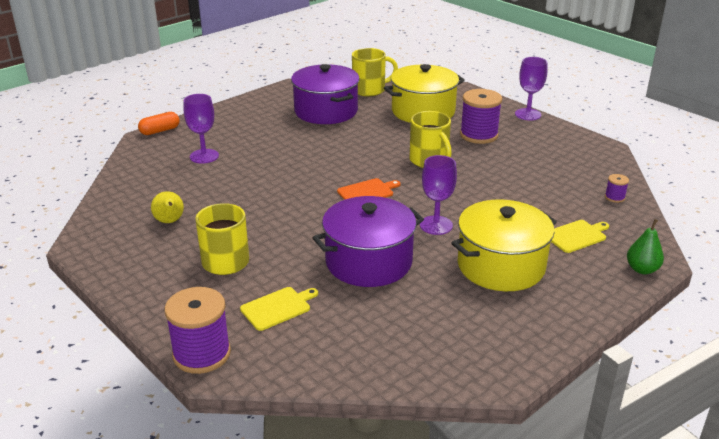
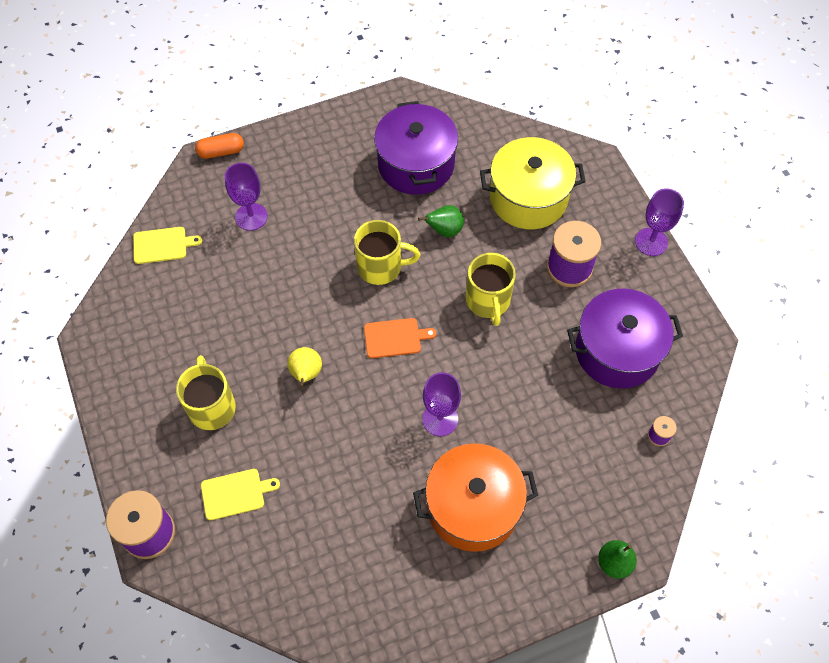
camera: 20 degrees right, 30 degrees up
yellow pear [151,191,184,223] -> yellow pear moved to [287,347,322,388]
purple pot [312,196,424,287] -> purple pot moved to [567,289,683,388]
yellow mug [352,48,398,96] -> yellow mug moved to [354,220,420,285]
yellow pot [451,199,557,291] -> orange pot [413,443,538,552]
yellow cutting board [551,220,609,253] -> yellow cutting board moved to [133,227,202,264]
none -> green pear [418,205,464,237]

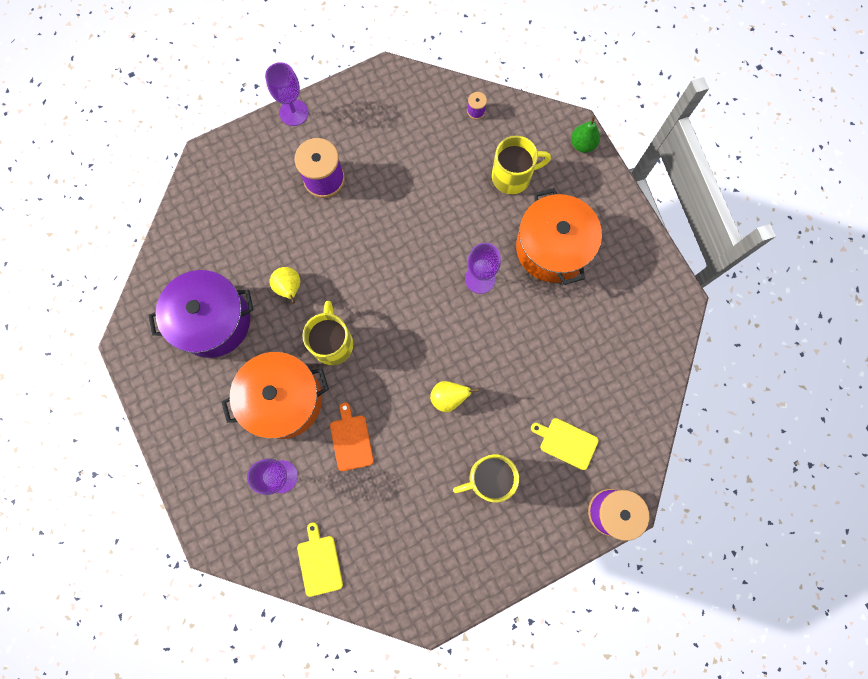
camera: 95 degrees left, 15 degrees up
orange capsule [195,133,244,159] -> none
yellow cutting board [201,469,280,520] -> yellow cutting board turned 45 degrees counterclockwise [531,418,599,470]
orange cutting board [364,318,436,358] -> orange cutting board moved to [330,403,374,471]
green pear [418,205,464,237] -> yellow pear [269,267,300,303]
yellow mug [466,253,516,326] -> yellow mug moved to [492,136,551,194]
yellow pot [480,137,586,229] -> none
purple pot [567,289,683,388] -> none
none -> orange pot [221,352,329,439]

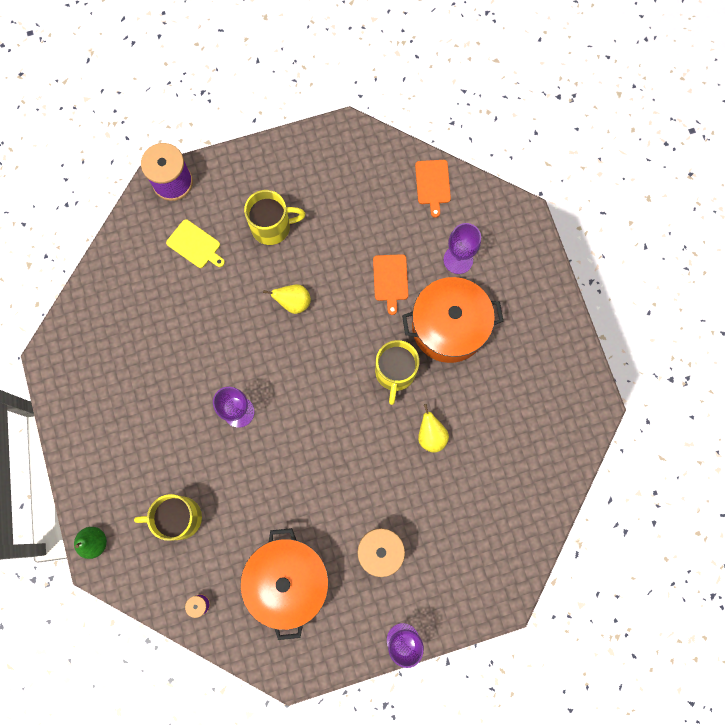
camera: 170 degrees left, 0 degrees up
purple pot [148,270,254,358] -> none
yellow cutting board [297,522,343,597] -> orange cutting board [415,160,451,218]
orange pot [516,188,602,285] -> orange pot moved to [240,528,329,640]

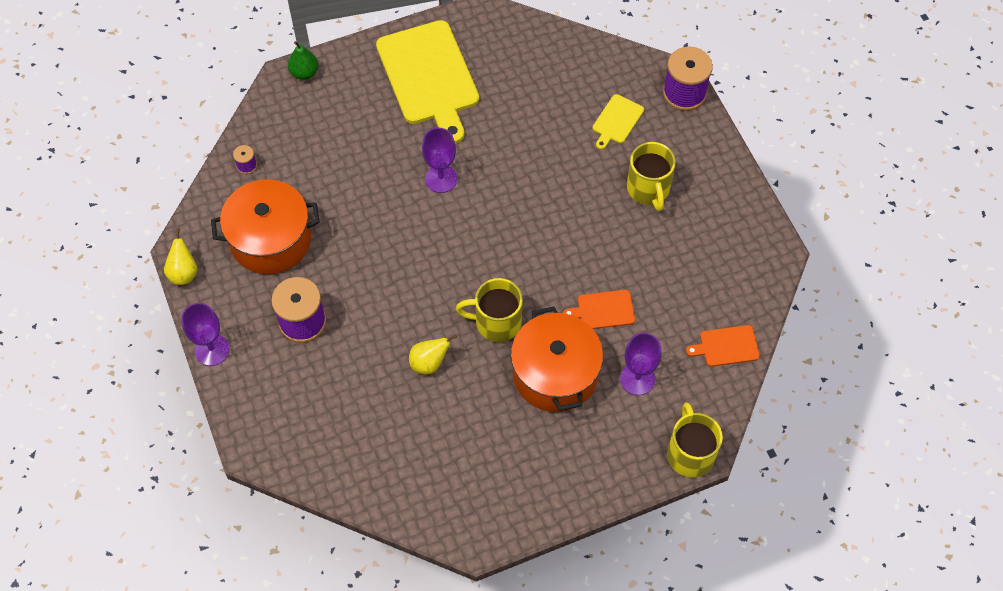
camera: 85 degrees right, 15 degrees down
yellow mug [134,494,202,541] -> yellow mug moved to [667,402,723,478]
yellow pear [263,284,311,314] -> yellow pear moved to [164,228,198,285]
none -> yellow cutting board [376,20,479,144]

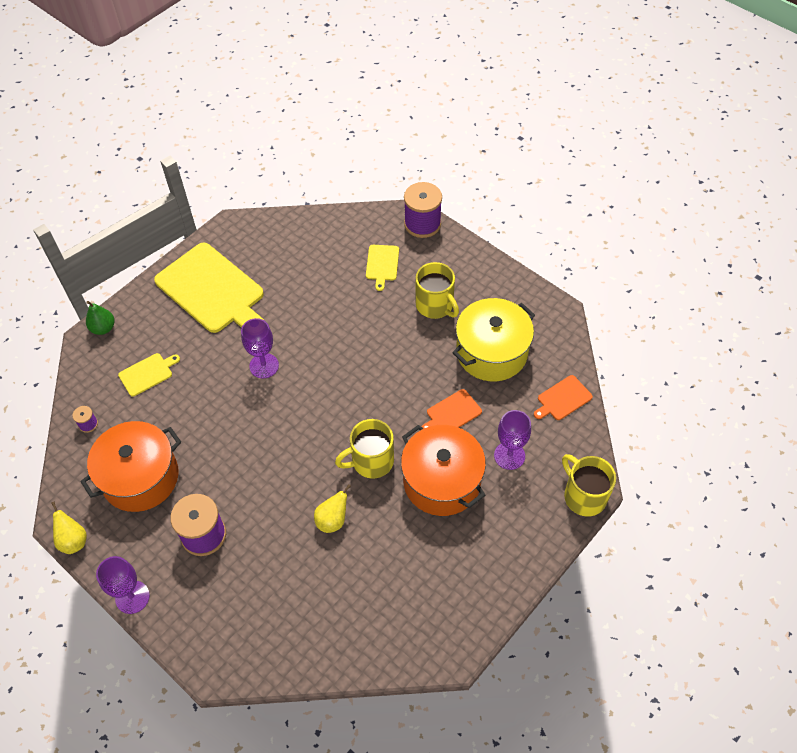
camera: 25 degrees left, 5 degrees down
none -> yellow cutting board [118,353,180,397]
none -> yellow pot [452,298,535,381]

